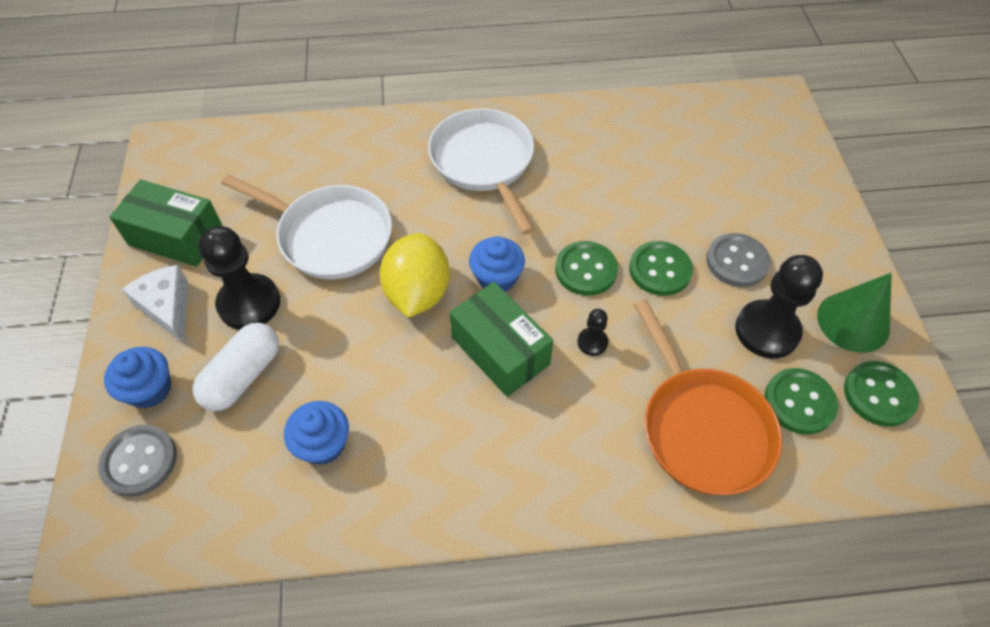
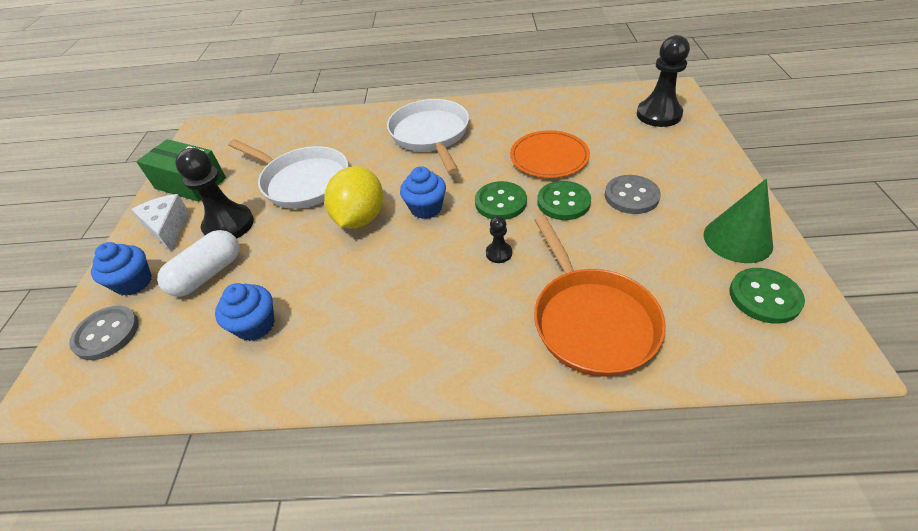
camera: 10 degrees right, 10 degrees down
green box [449,282,553,397] -> none
black pawn [735,255,823,358] -> black pawn moved to [637,35,690,127]
green button [764,368,838,435] -> none
none -> orange plate [510,130,590,178]

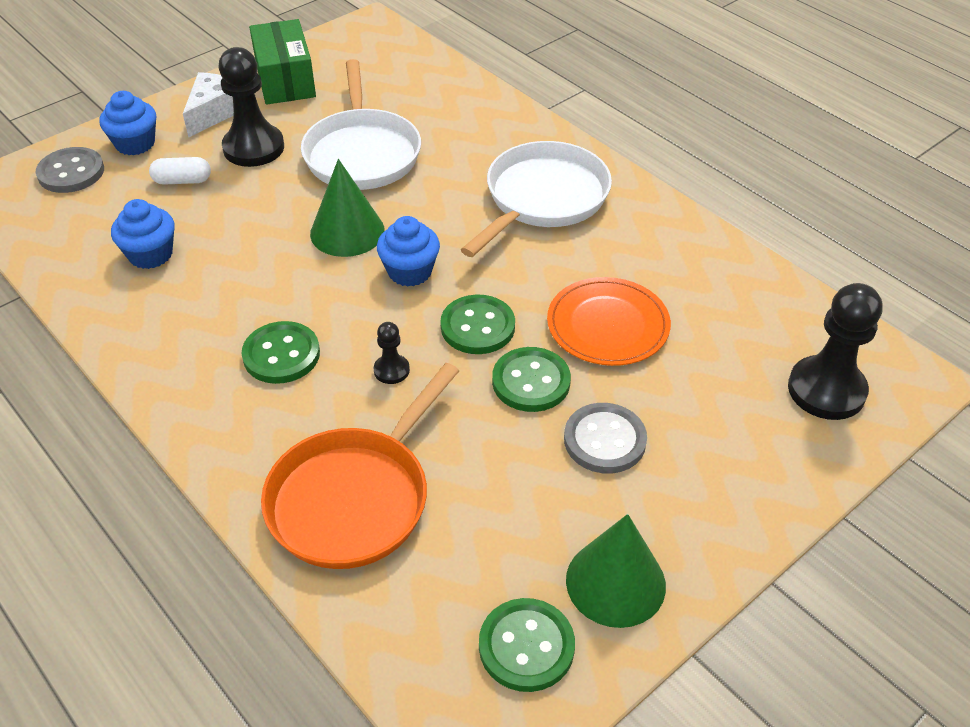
camera: 45 degrees right, 0 degrees up
white capsule [157,230,240,297] -> white capsule [149,157,211,185], size x0.62
yellow lemon [325,166,383,228] -> green cone [310,159,385,257]
none -> green button [241,321,320,384]

